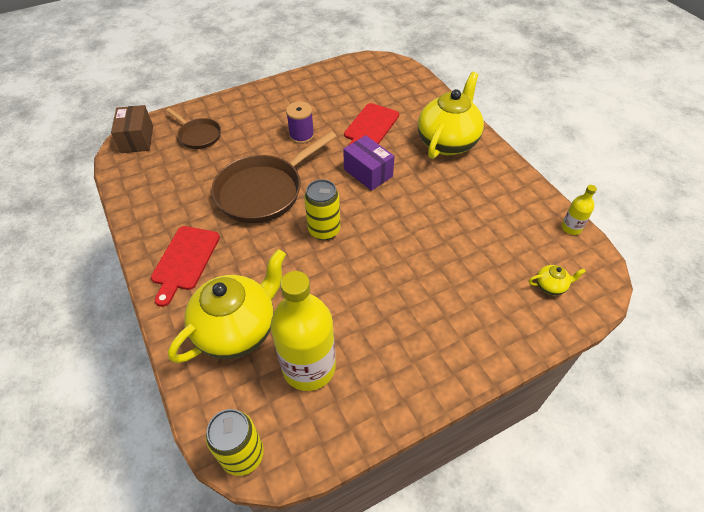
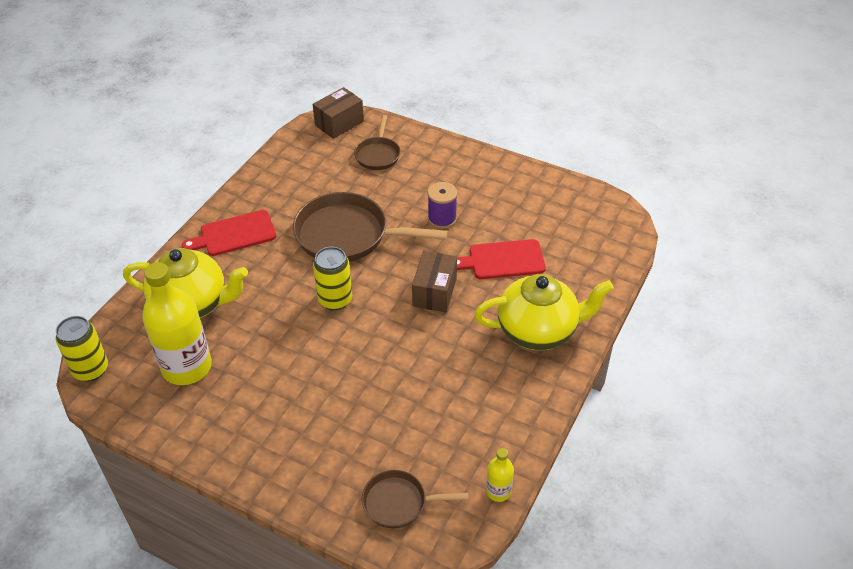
camera: 55 degrees right, 5 degrees down
purple box [343,135,395,191] -> brown box [412,251,457,312]
yellow teapot [529,265,586,295] -> brown pan [362,470,469,528]

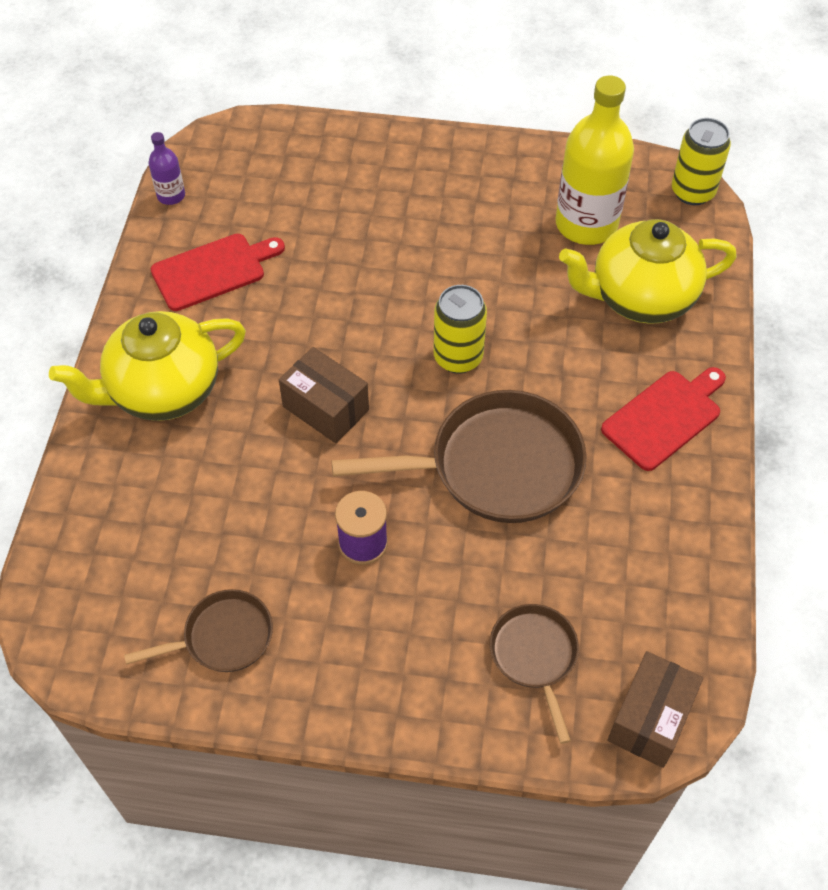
camera: 160 degrees right, 10 degrees up
brown pan [362,470,469,528] -> brown pan moved to [124,589,273,672]
brown box [412,251,457,312] -> brown box turned 45 degrees counterclockwise [279,347,369,443]
red cutting board [457,239,546,279] -> red cutting board moved to [151,234,285,311]
yellow bottle [486,448,514,502] -> purple bottle [149,132,185,205]

